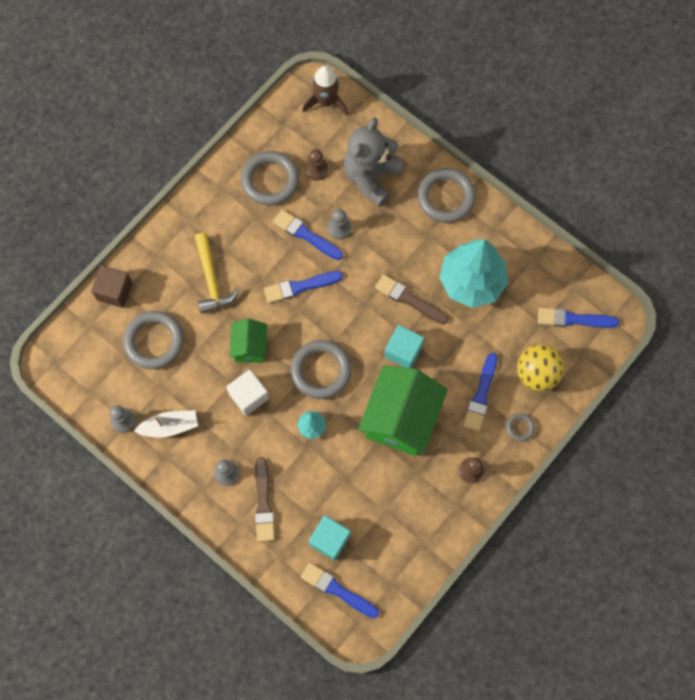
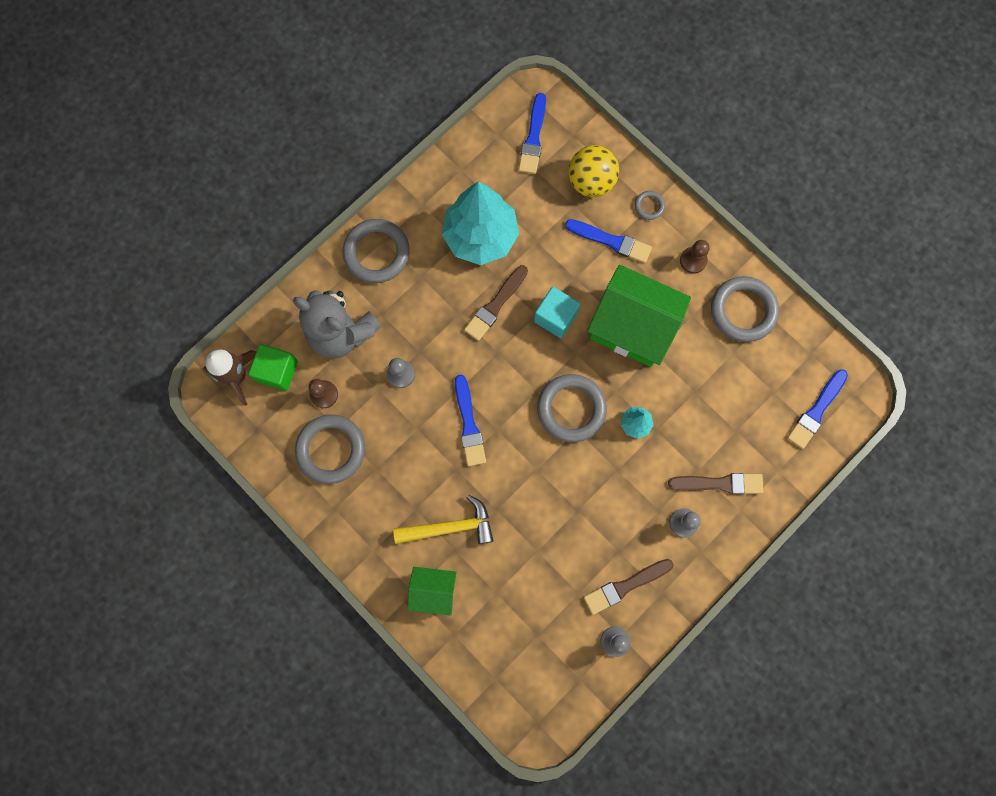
camera: 85 degrees left, 5 degrees up
brown cube [91,265,133,308] -> none
grey ring [123,311,184,369] -> grey ring moved to [711,276,779,342]
white boat [134,410,198,437] -> brown brush [584,559,674,615]
white cube [226,369,269,416] -> none
green house [229,318,267,363] -> green house moved to [408,567,457,616]
blue brush [273,210,343,260] -> none
turquoise cube [309,515,351,561] -> none
none -> green cube [248,344,298,391]

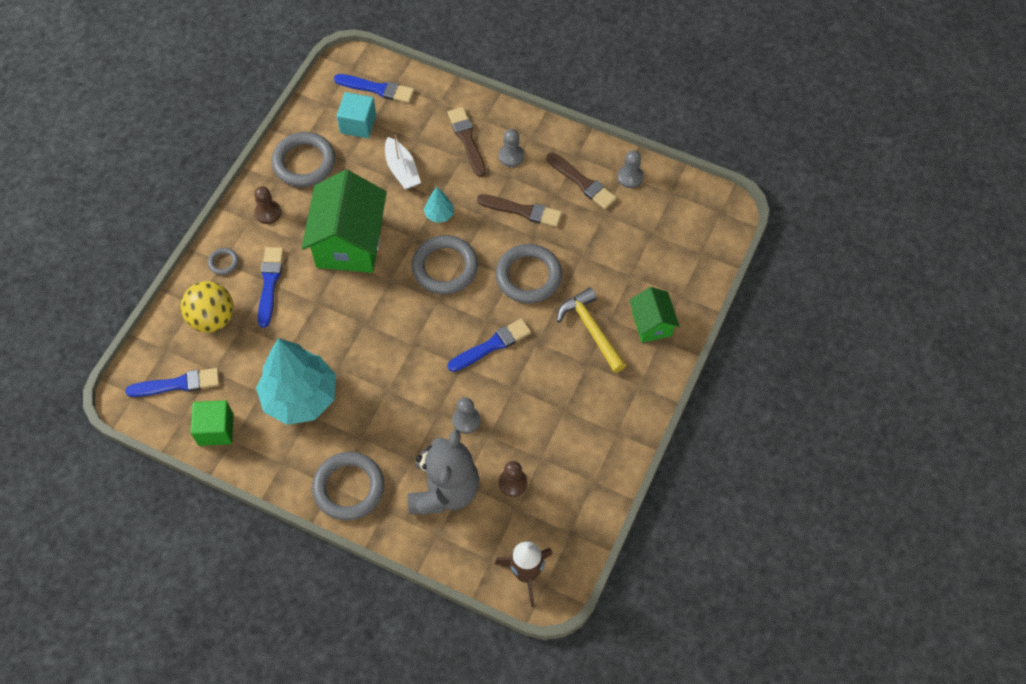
camera: 110 degrees left, 15 degrees down
green cube [248,344,298,391] -> green cube moved to [191,400,234,446]
grey ring [295,414,365,484] -> grey ring moved to [496,244,562,304]
brown brush [464,265,528,341] -> brown brush moved to [477,194,562,227]
turquoise cube [534,287,580,338] -> turquoise cube moved to [337,92,376,138]
none -> white boat [385,135,421,189]

